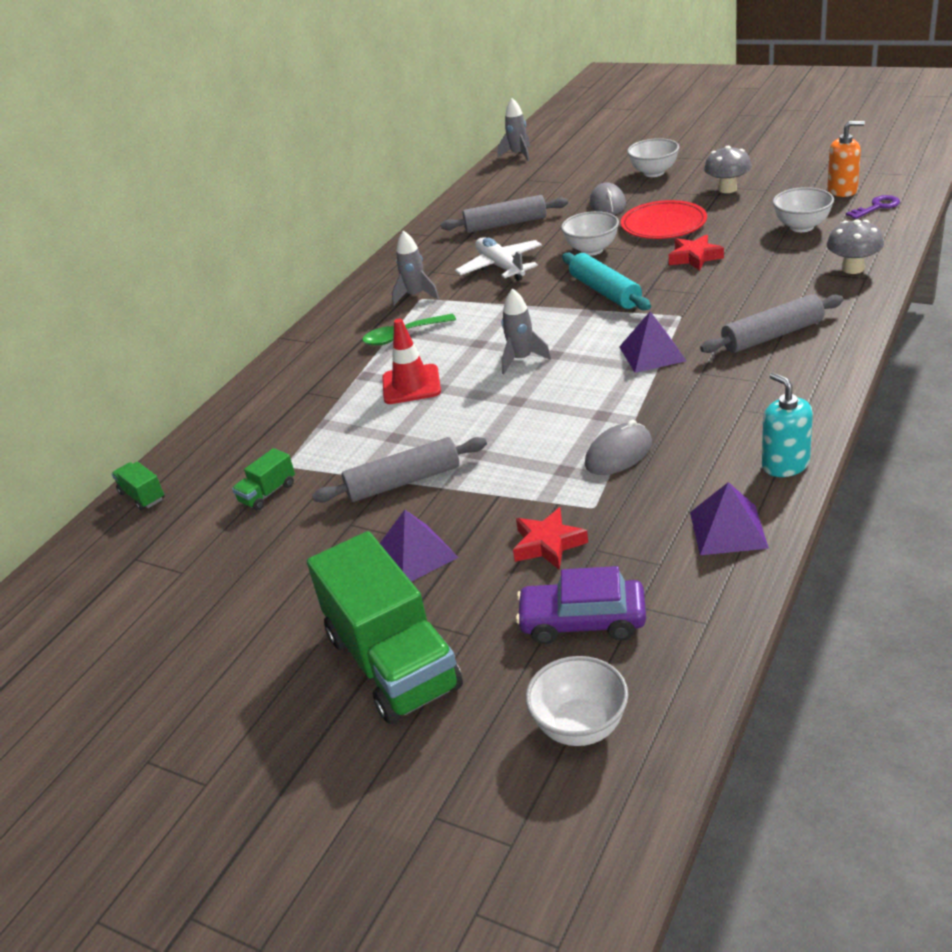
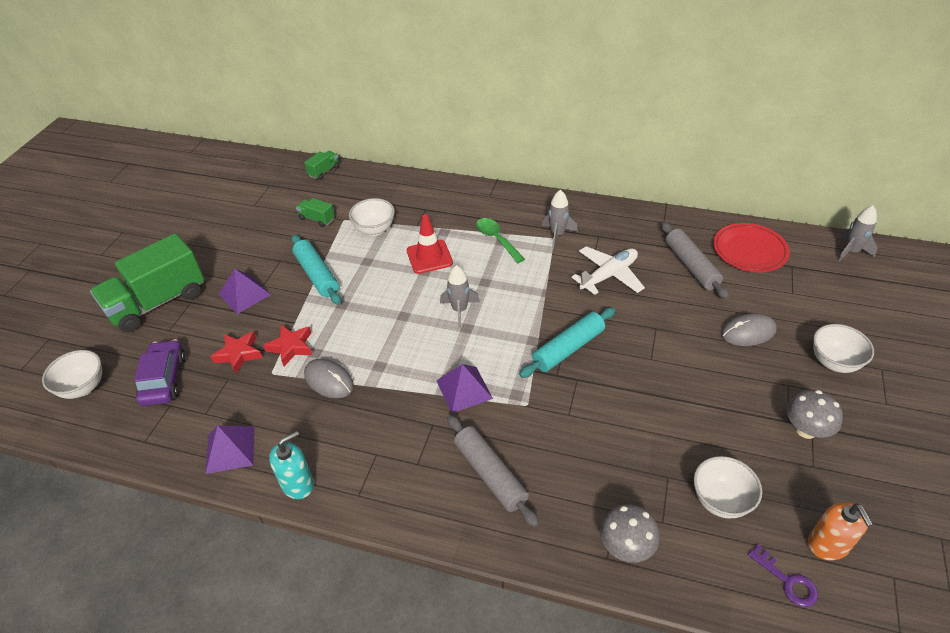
camera: 75 degrees right, 10 degrees up
grey rolling pin [312,437,487,502] -> turquoise rolling pin [291,234,341,305]
white bowl [561,211,619,256] -> white bowl moved to [349,198,395,236]
red plate [621,200,707,239] -> red plate moved to [713,223,790,272]
red star [669,234,724,271] -> red star moved to [263,325,312,366]

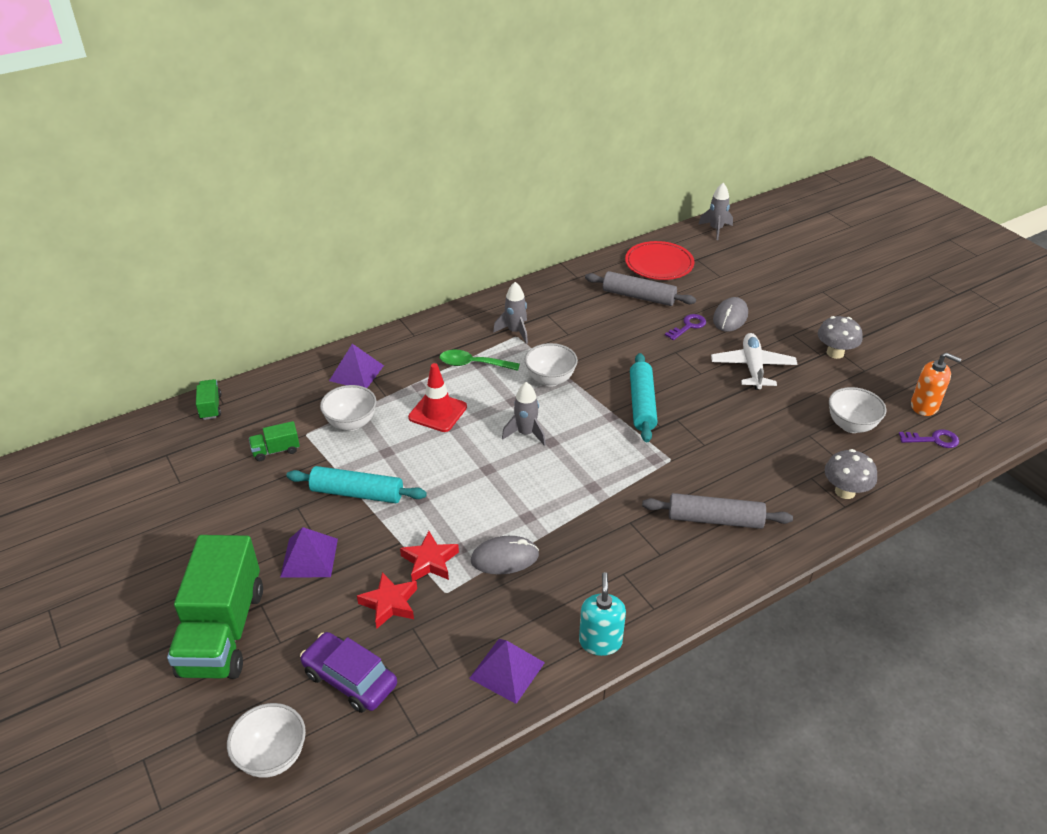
camera: 50 degrees left, 5 degrees down
purple pyramid [437,364,493,413] -> purple pyramid moved to [329,344,384,388]
white plane [571,246,645,295] -> white plane moved to [711,333,797,390]
white bowl [813,324,874,373] -> white bowl moved to [525,343,578,387]
none -> purple key [665,314,706,340]

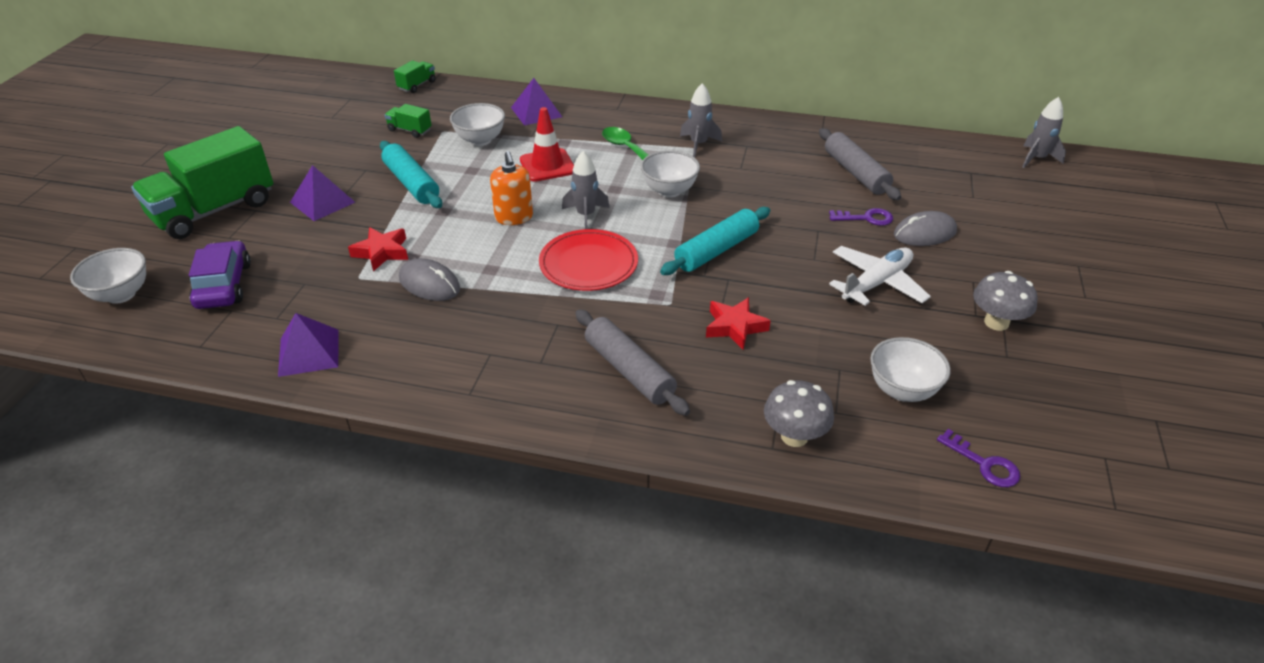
camera: 45 degrees right, 0 degrees up
red star [357,572,417,628] -> red star moved to [706,297,771,350]
turquoise soap dispenser [579,572,626,656] -> none
red plate [625,241,695,280] -> red plate moved to [539,229,638,291]
orange soap dispenser [911,353,961,416] -> orange soap dispenser moved to [490,151,533,225]

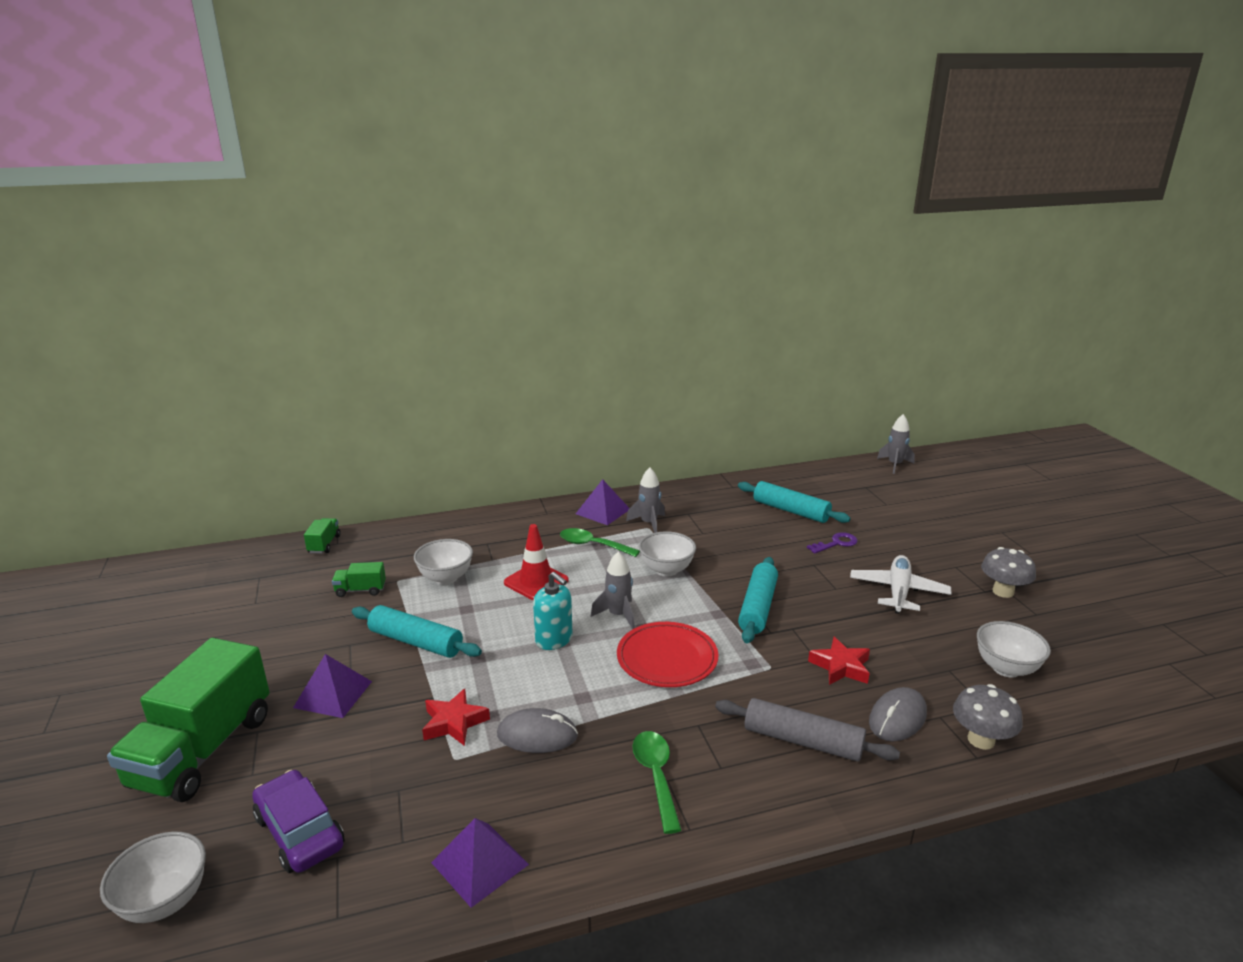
camera: 30 degrees left, 15 degrees down
orange soap dispenser [490,151,533,225] -> turquoise soap dispenser [533,572,573,650]
purple pyramid [511,78,562,126] -> purple pyramid moved to [576,479,630,525]
grey rolling pin [819,128,901,200] -> turquoise rolling pin [738,481,851,523]
grey mouse [894,211,957,246] -> grey mouse moved to [869,687,927,741]
purple key [937,429,1020,487] -> none
none -> green spoon [633,731,682,834]

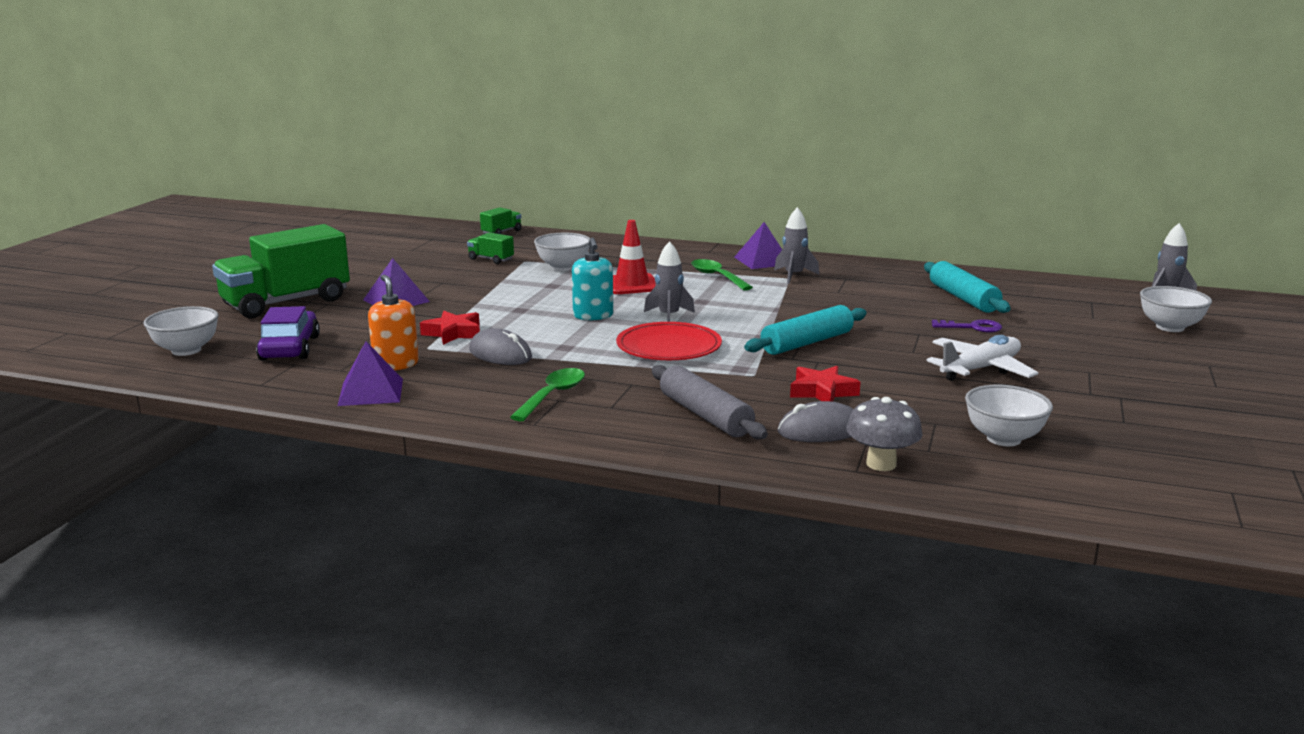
camera: 35 degrees right, 5 degrees down
turquoise rolling pin [352,605,482,658] -> none
white bowl [639,531,696,577] -> white bowl moved to [1140,286,1212,332]
grey mushroom [981,547,1036,598] -> none
none -> orange soap dispenser [368,275,419,371]

